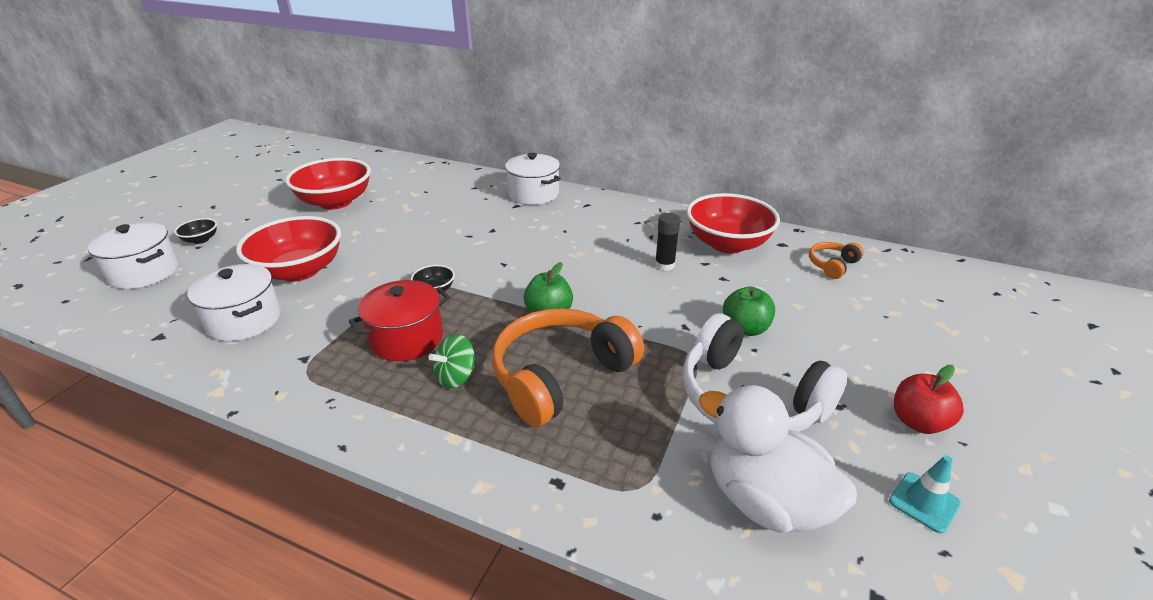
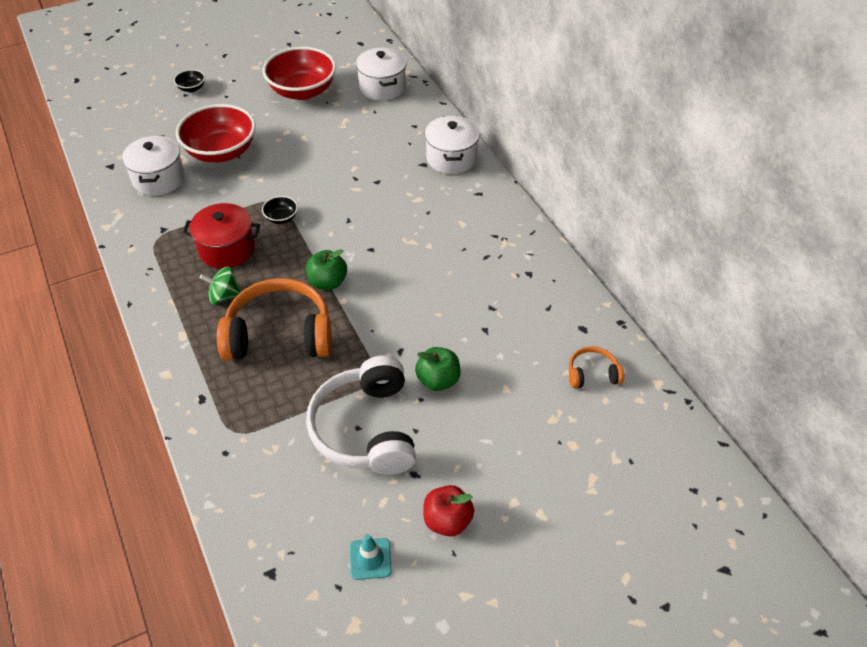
camera: 40 degrees right, 15 degrees up
white pot [88,222,179,289] -> white pot moved to [356,48,407,101]
black glue stick [655,213,680,271] -> none
red bowl [687,193,780,254] -> none
white duck [699,385,857,533] -> none

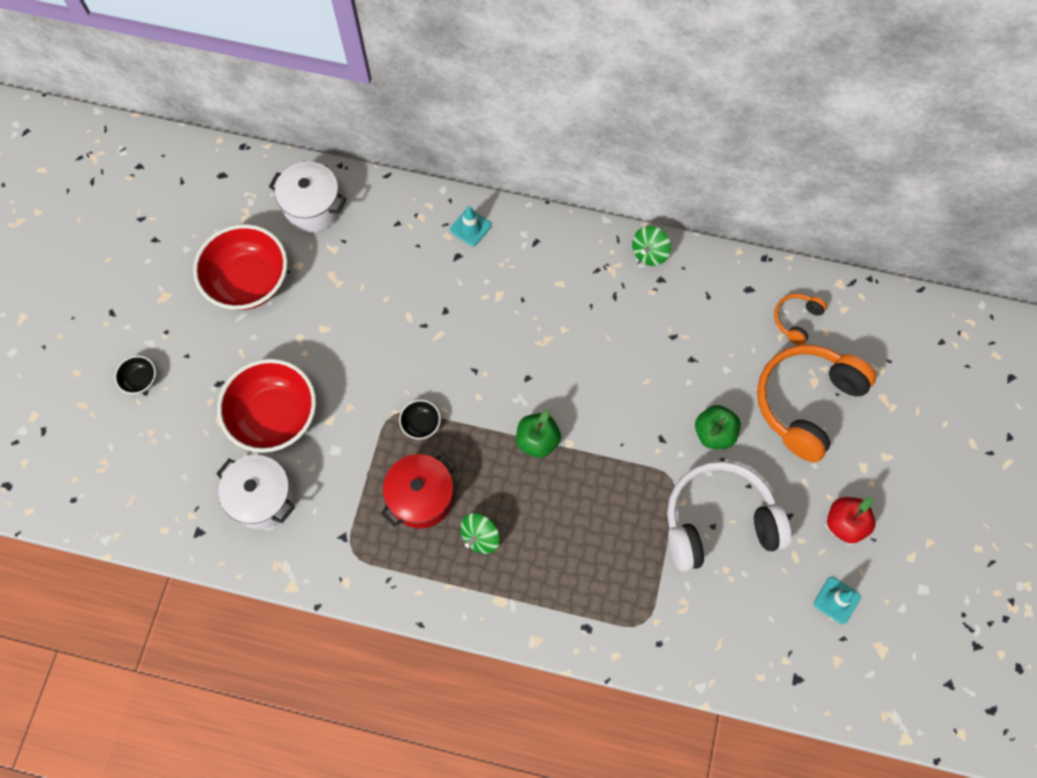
camera: 50 degrees left, 20 degrees up
orange headphones [217,278,332,360] -> orange headphones moved to [757,345,876,462]
white headphones [306,355,416,475] -> white headphones turned 135 degrees clockwise [667,461,792,572]
white pot [425,116,480,174] -> turquoise traffic cone [450,206,492,246]
none -> green spinning top [632,226,671,266]

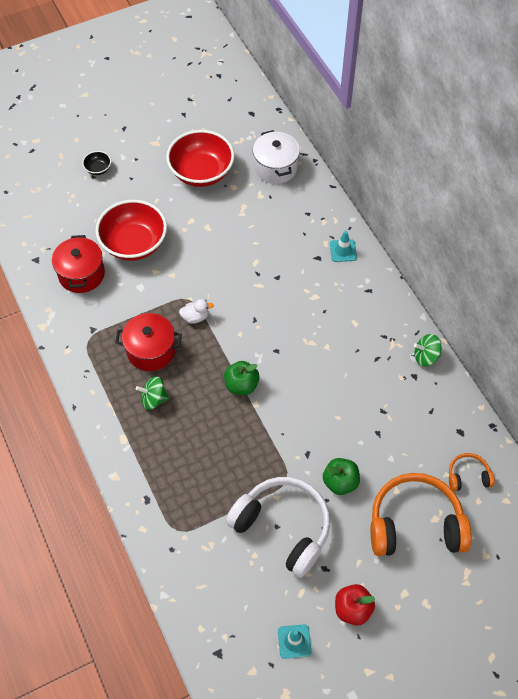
camera: 50 degrees right, 10 degrees down
white pot [216,455,295,529] -> red pot [52,235,105,293]
black bowl [399,400,441,439] -> white duck [179,299,214,324]

